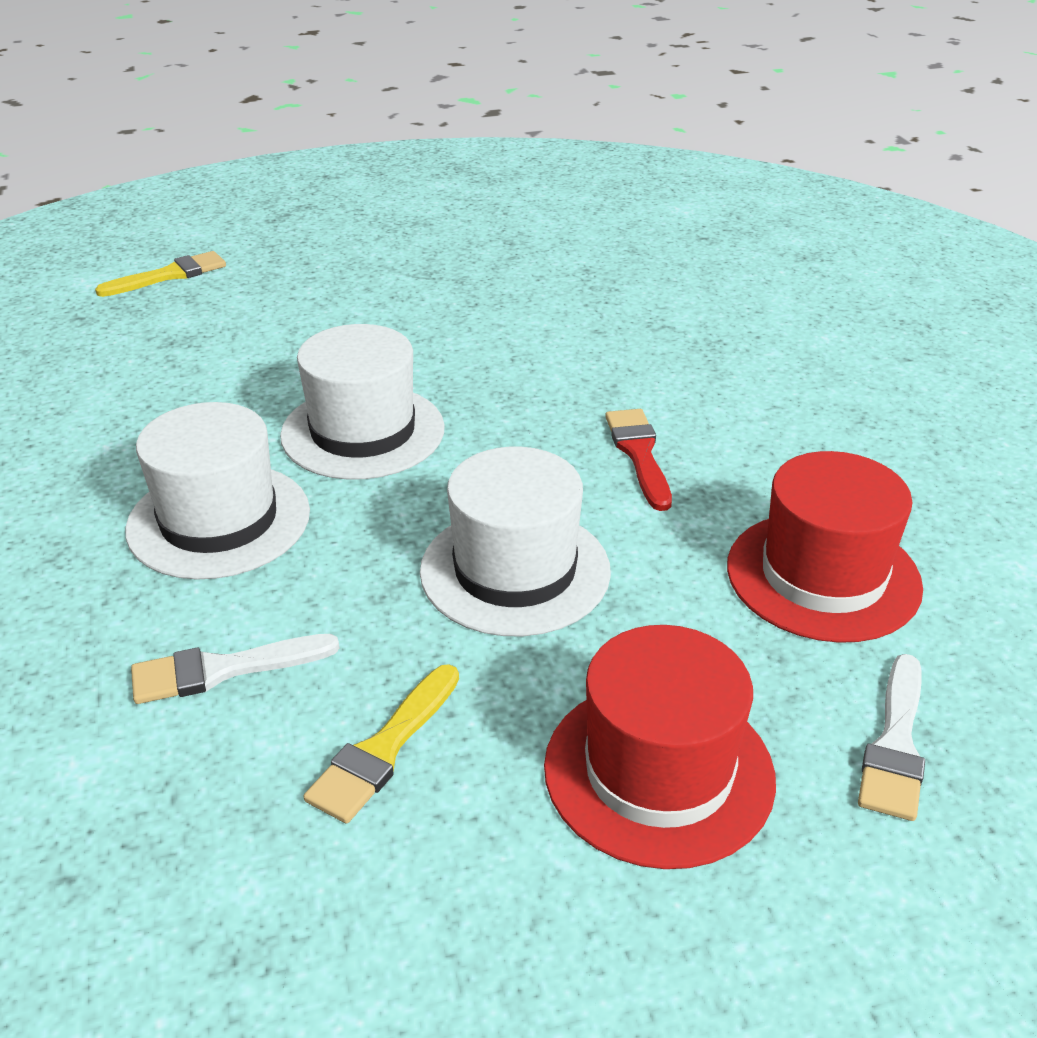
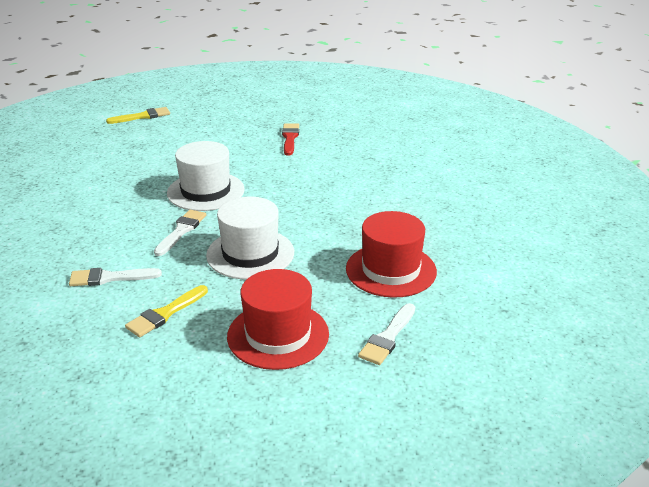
camera: 10 degrees right, 5 degrees down
white hat [125,402,310,579] -> none
red brush [605,409,672,511] -> red brush moved to [282,123,299,155]
none -> white brush [154,210,206,256]

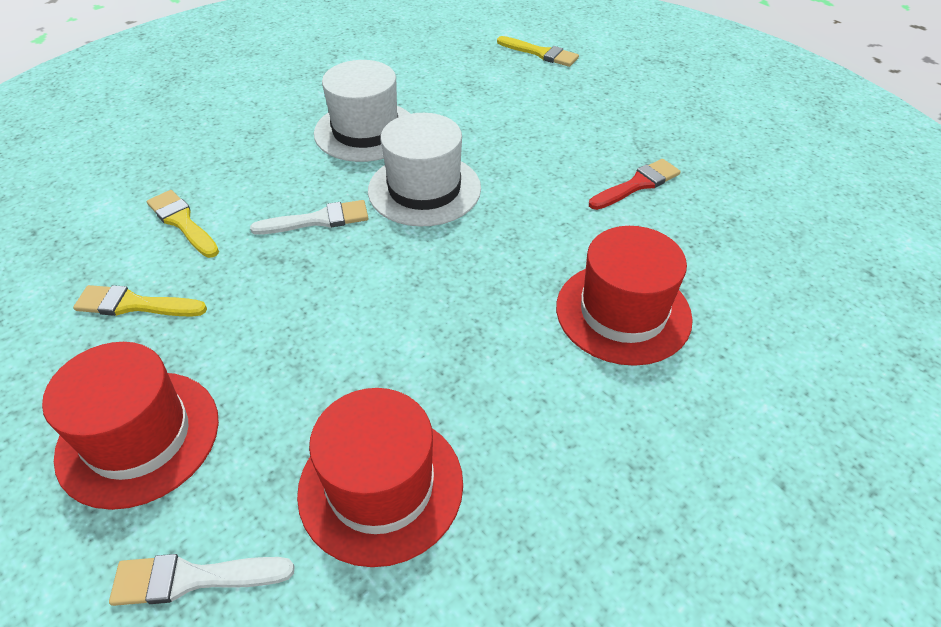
camera: 55 degrees right, 15 degrees up
white brush [69,268,162,286] -> yellow brush [147,190,219,258]
white hat [206,197,294,279] -> white hat moved to [314,60,410,162]
none -> red hat [556,226,693,366]

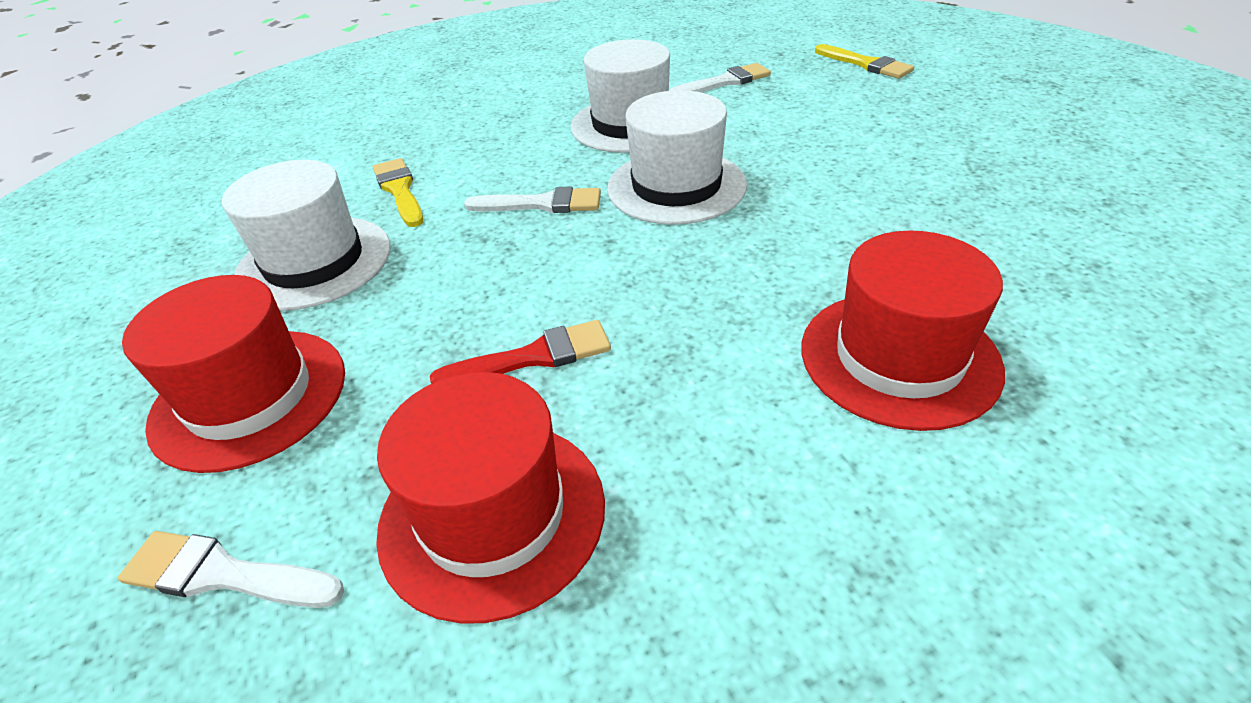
camera: 20 degrees right, 5 degrees down
yellow brush [73,285,207,317] -> white hat [222,160,390,311]
red brush [589,159,681,210] -> red brush moved to [430,320,611,384]
none -> white brush [669,63,771,92]

